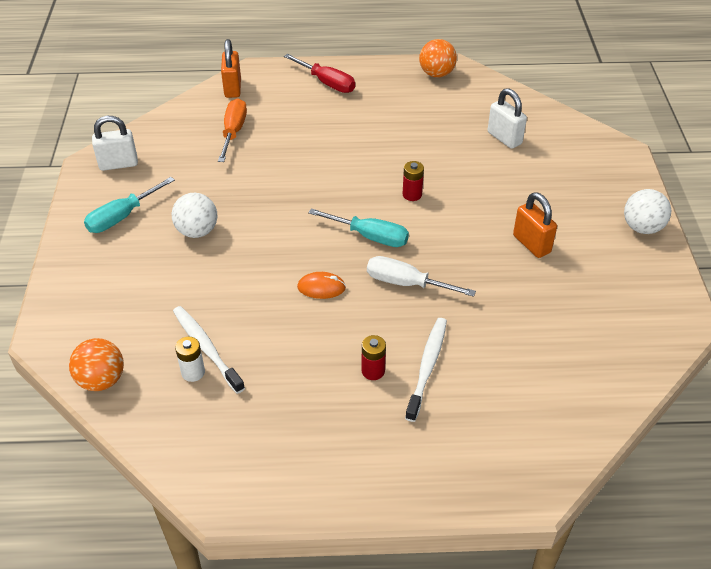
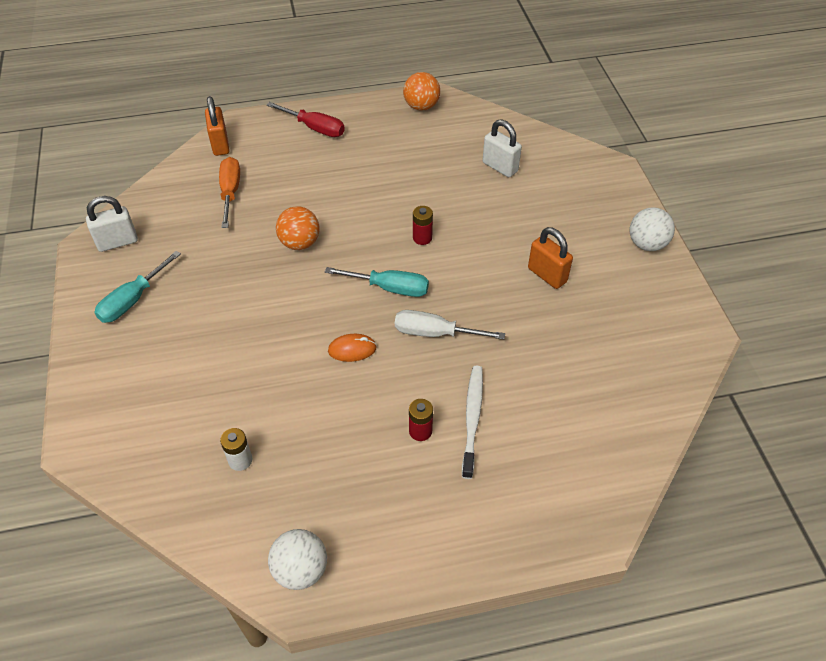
camera: 10 degrees left, 5 degrees up
orange ball [69,338,124,391] -> orange ball moved to [276,206,320,250]
white ball [172,193,217,238] -> white ball moved to [268,529,327,590]
white toothbrush [173,306,245,394] -> none

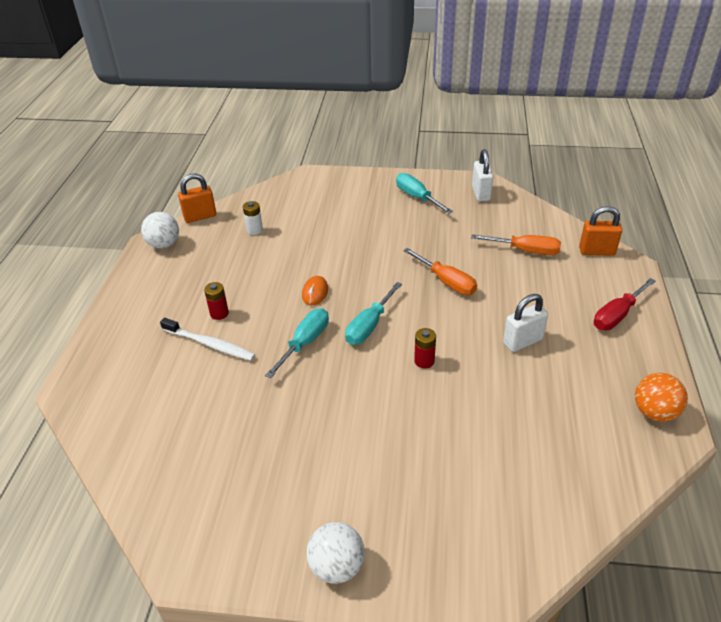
camera: 110 degrees right, 10 degrees down
orange ball [276,206,320,250] -> orange screwdriver [403,248,477,295]
white screwdriver [395,310,505,339] -> turquoise screwdriver [265,308,329,378]
white padlock [483,119,522,177] -> white padlock moved to [503,294,548,352]
orange padlock [528,227,573,289] -> orange padlock moved to [178,174,216,223]

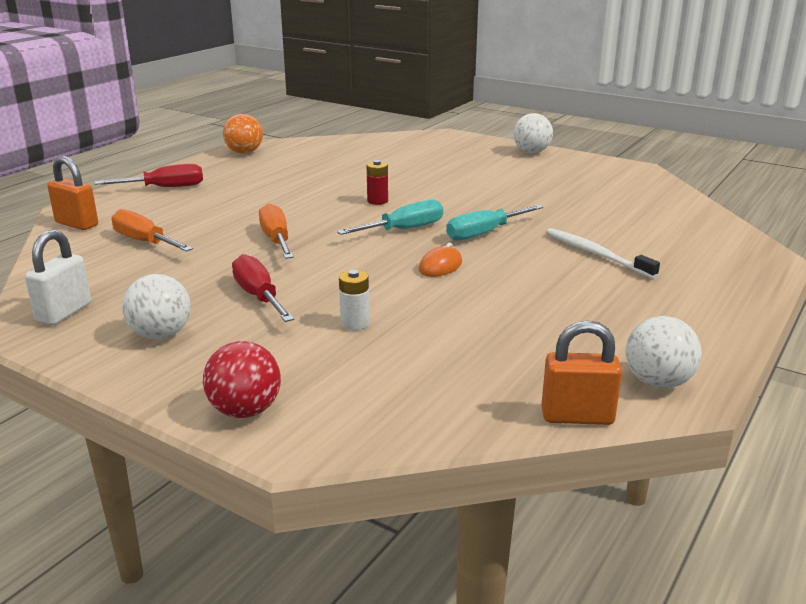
camera: 155 degrees left, 15 degrees down
red battery [204,282,229,320] -> none
white battery [243,201,263,235] -> white battery moved to [339,270,370,330]
turquoise screwdriver [396,173,453,214] -> white ball [122,274,191,339]
white padlock [503,294,548,352] -> none
none -> red ball [203,341,281,418]
none -> red screwdriver [232,254,294,322]

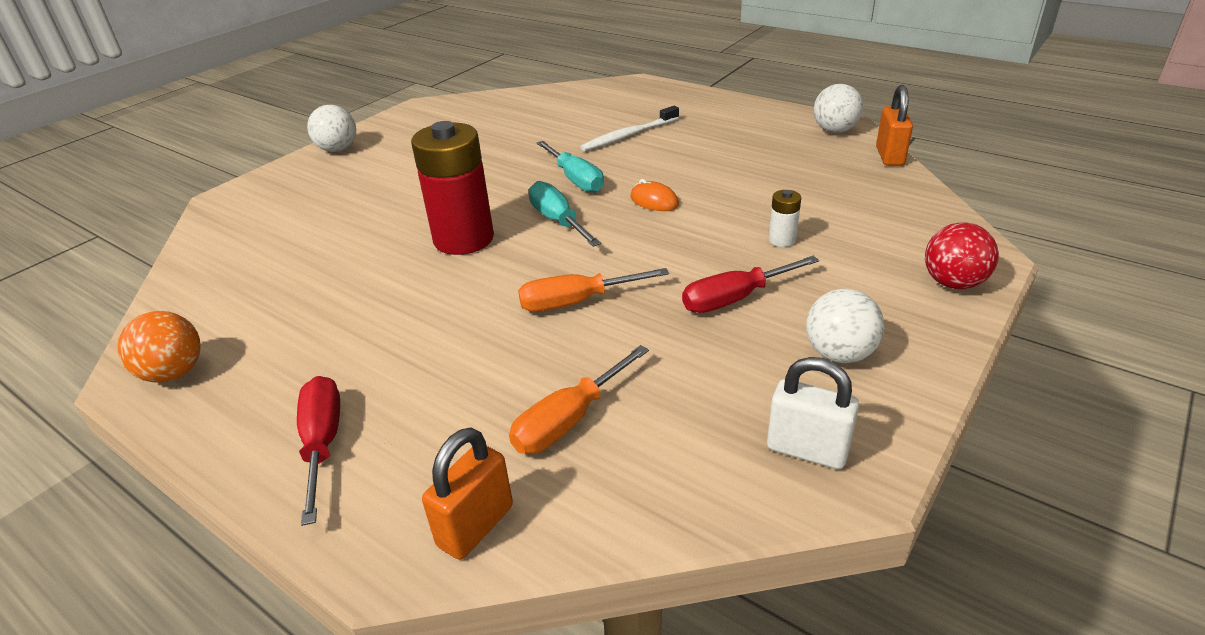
camera: 85 degrees left, 10 degrees up
red battery [367,160,388,205] -> red battery [411,121,494,255], size x2.33

